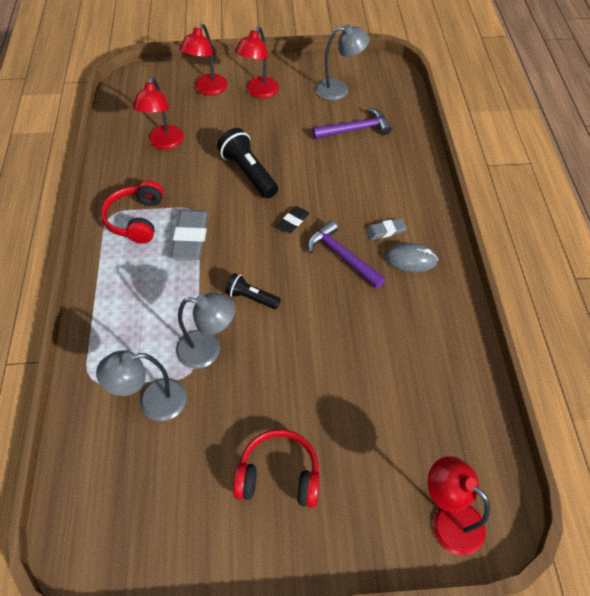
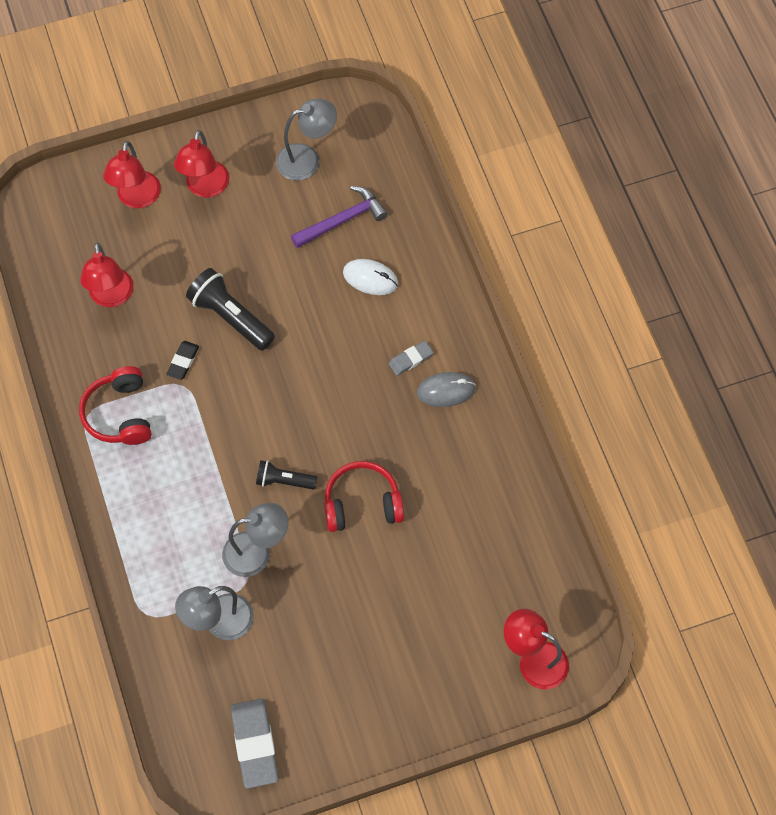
camera: 15 degrees left, 10 degrees up
grey eraser [171,210,209,260] -> grey eraser moved to [231,699,279,789]
red headphones [233,429,320,508] -> red headphones moved to [324,461,404,532]
black eraser [277,206,309,233] -> black eraser moved to [167,341,199,380]
purple hammer [308,220,385,289] -> none
none -> white mouse [343,259,398,295]

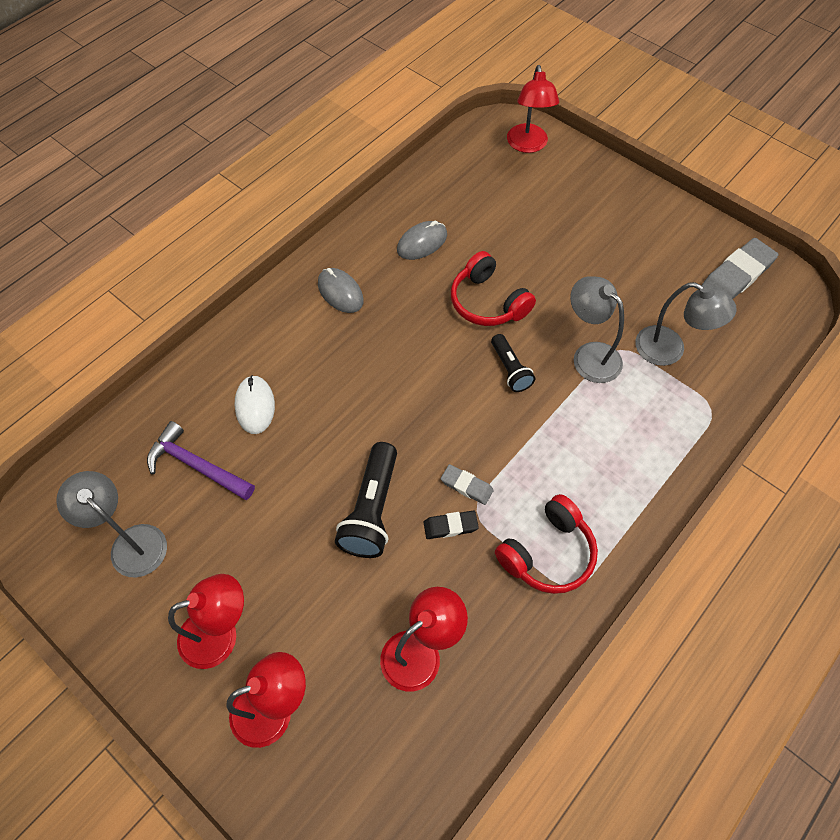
camera: 120 degrees left, 5 degrees down
grey eraser [388,341,434,376] -> grey eraser moved to [441,464,494,505]
none -> grey mouse [397,221,447,260]

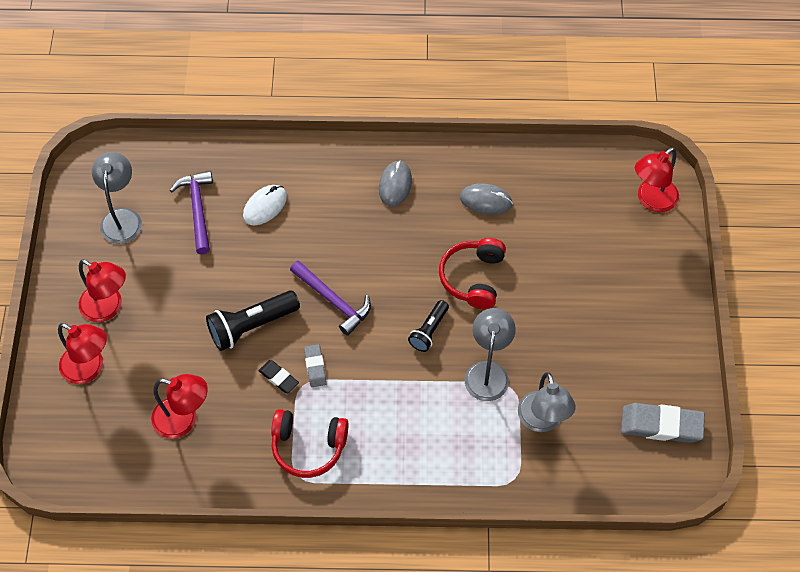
camera: 50 degrees right, 0 degrees up
none -> purple hammer [290,260,371,336]

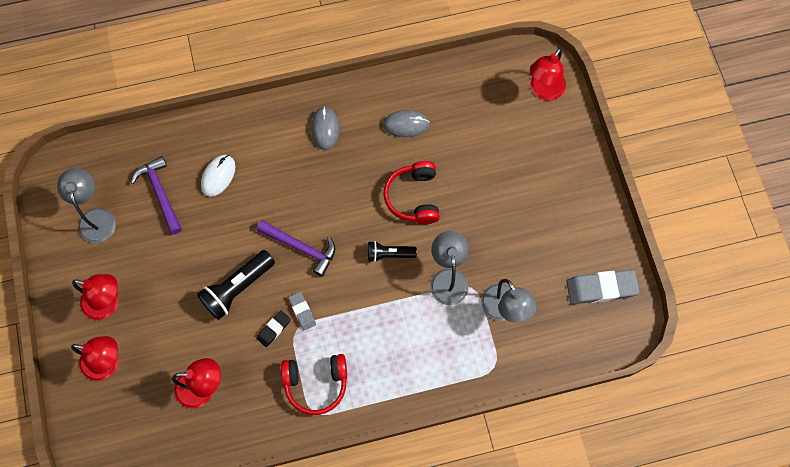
camera: 15 degrees left, 10 degrees up
black eraser [259,360,299,393] -> black eraser turned 75 degrees counterclockwise [257,311,291,347]
black flashlight [408,300,449,352] -> black flashlight turned 75 degrees clockwise [368,241,417,262]

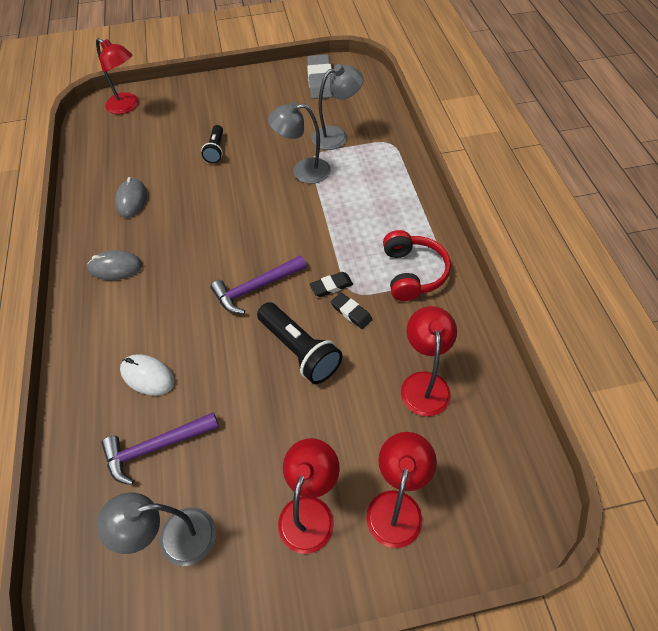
camera: 85 degrees left, 15 degrees down
purple hammer [257,220,335,277] -> purple hammer turned 150 degrees counterclockwise [210,255,307,314]
grey eraser [288,292,316,330] -> black eraser [310,272,353,297]
black flashlight [368,241,417,262] -> black flashlight moved to [201,125,223,163]
red headphones [383,161,440,224] -> none

